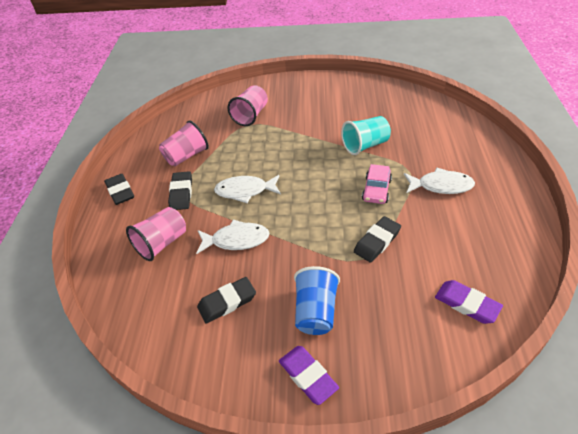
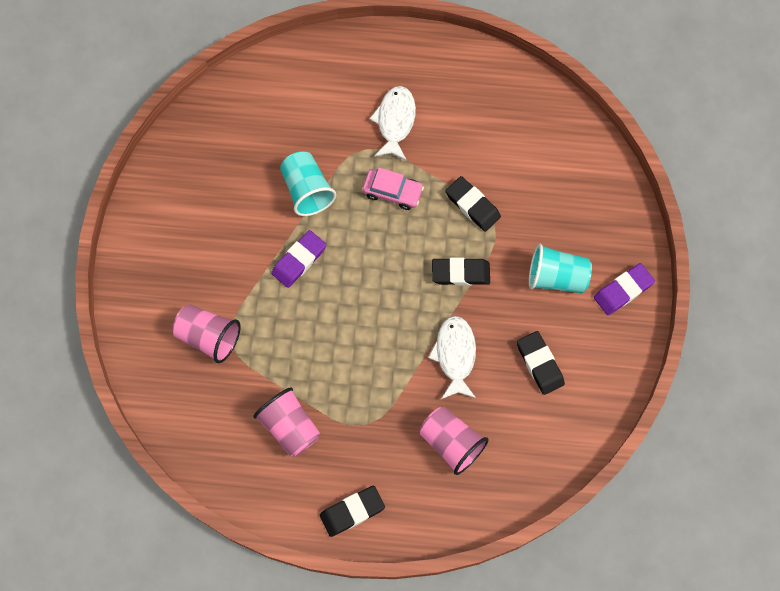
camera: 90 degrees left, 25 degrees up
black eraser [168,171,192,210] -> black eraser moved to [432,258,490,286]
white fish [214,175,281,203] -> none
blue cup [294,266,340,335] -> turquoise cup [529,244,592,294]
purple eraser [435,280,503,324] -> purple eraser moved to [271,230,326,288]

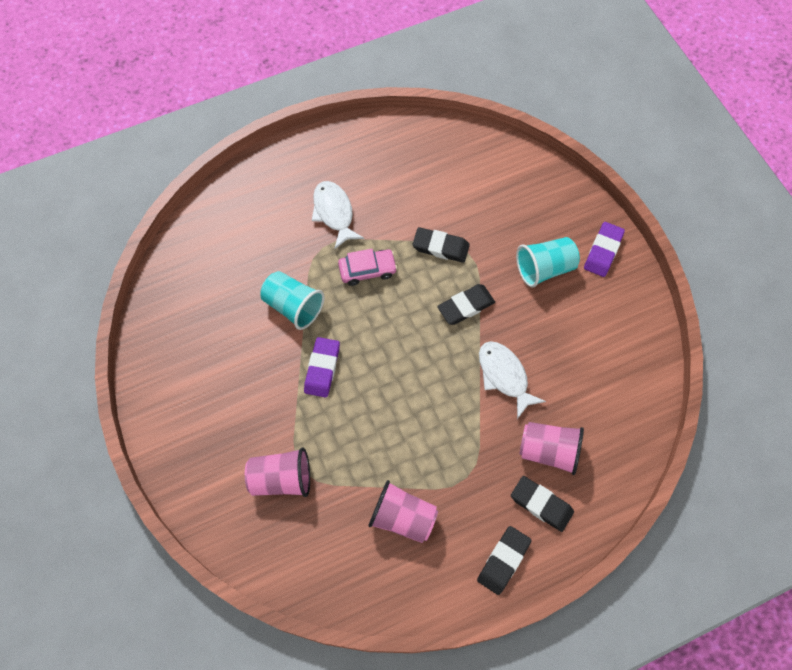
camera: 30 degrees left, 5 degrees down
black eraser [517,331,565,395] -> black eraser moved to [511,476,574,532]

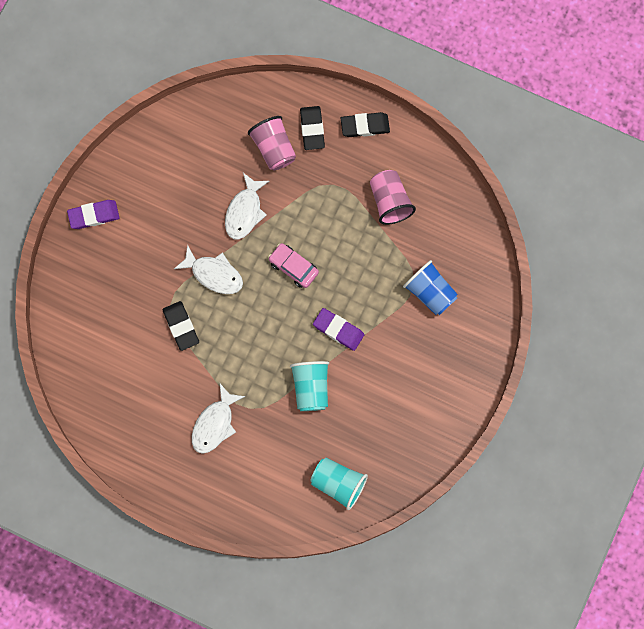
camera: 130 degrees left, 10 degrees up
pink cup [245,448,310,497] -> blue cup [403,260,458,315]
purple eraser [304,337,340,398] -> purple eraser turned 60 degrees clockwise [313,308,364,351]
pink car [338,249,397,286] -> pink car moved to [268,243,319,288]
black eraser [437,284,495,325] -> white fish [174,245,243,294]
turquoise cup [516,237,580,288] -> turquoise cup moved to [310,458,368,510]

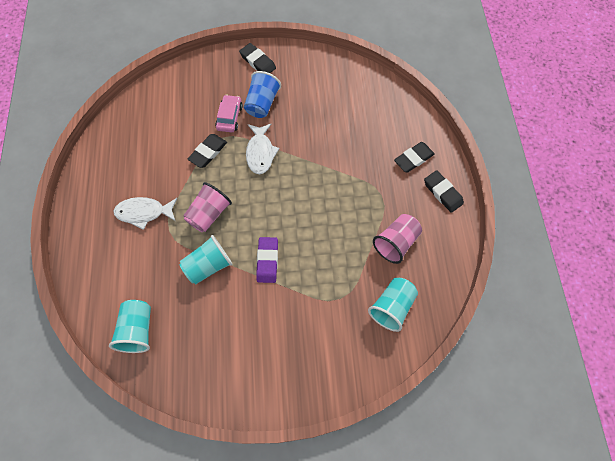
camera: 60 degrees right, 10 degrees down
purple eraser [67,200,120,229] -> black eraser [239,43,276,73]
white fish [225,173,269,240] -> none
pink cup [248,116,296,170] -> pink cup moved to [183,182,232,232]
pink car [268,243,319,288] -> pink car moved to [215,95,243,132]
blue cup [403,260,458,315] -> blue cup moved to [244,71,281,118]
none -> turquoise cup [368,278,418,332]

